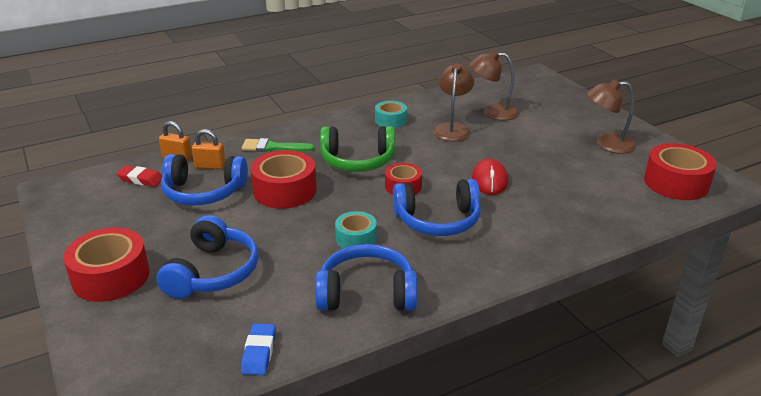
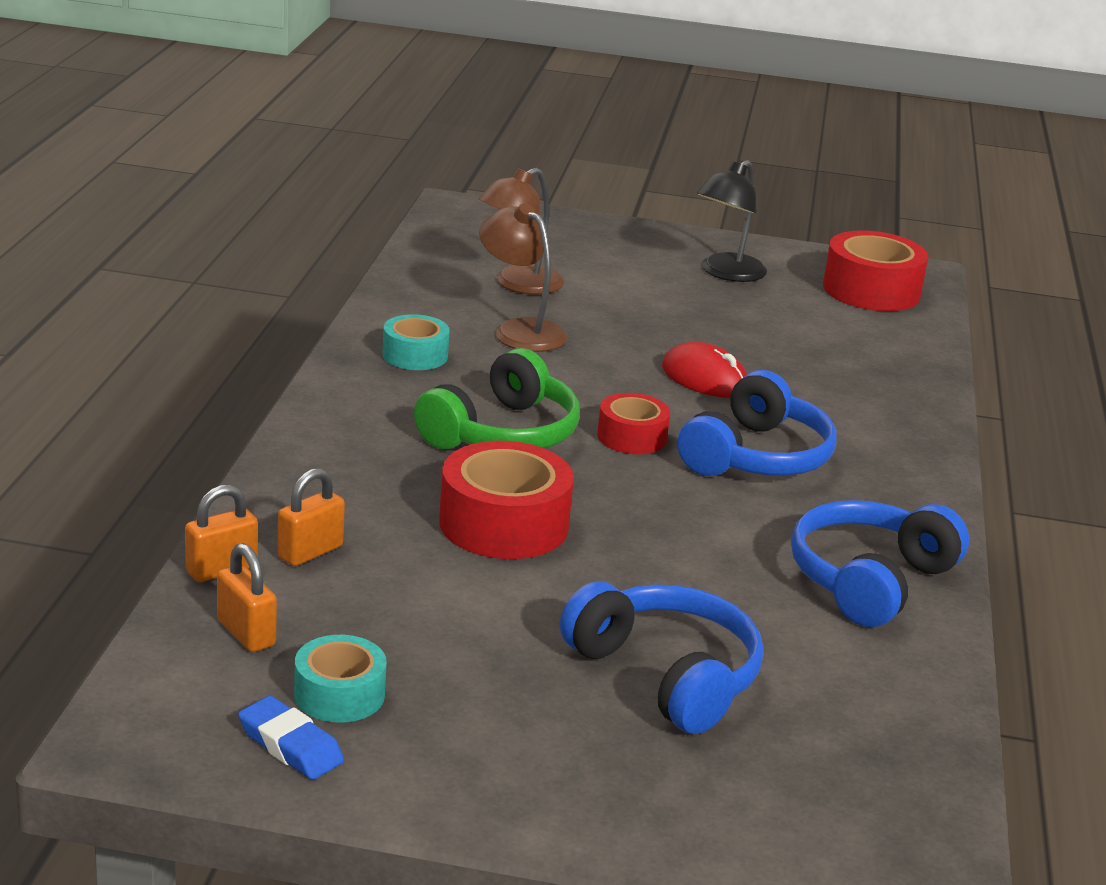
camera: 55 degrees left, 5 degrees down
red tape [64,227,150,302] -> none
red eraser [116,165,162,187] -> orange padlock [217,543,277,652]
blue headphones [161,154,248,205] -> none
blue eraser [241,323,276,375] -> blue eraser moved to [238,696,344,780]
green brush [242,138,315,152] -> none
turquoise tape [335,211,377,248] -> turquoise tape moved to [294,635,387,723]
brown lamp [587,79,636,154] -> black lamp [696,160,767,282]

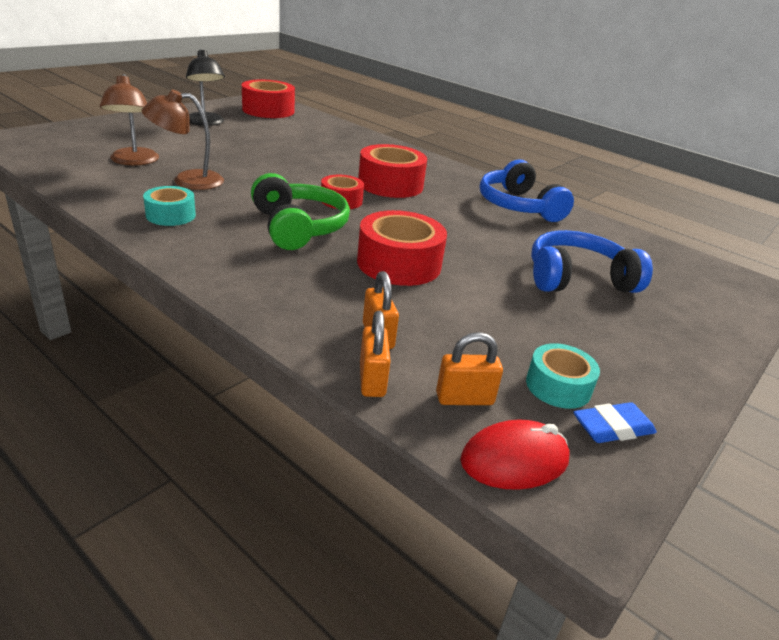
camera: 60 degrees left, 5 degrees up
red mouse [662,342,747,398] -> red mouse moved to [460,419,569,490]
blue headphones [678,370,837,476] -> red tape [358,144,427,198]

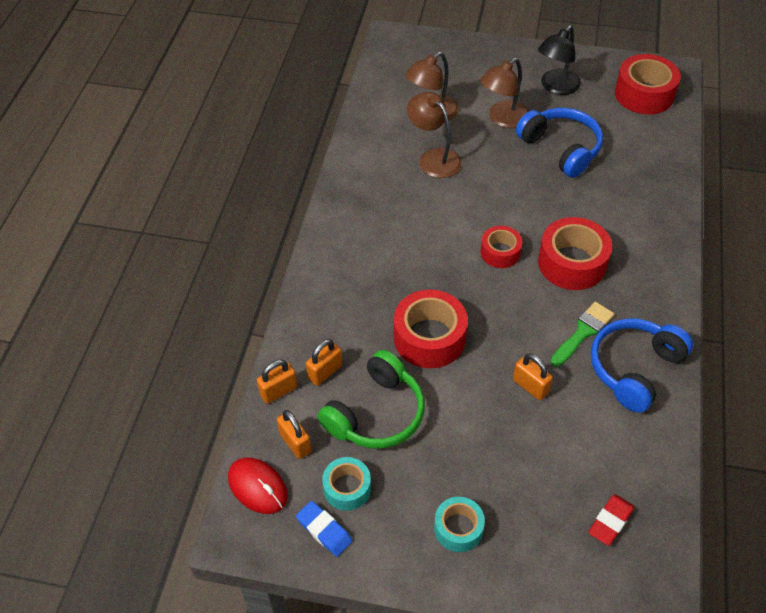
camera: 65 degrees right, 20 degrees up
turquoise tape [143,186,196,226] -> turquoise tape moved to [434,497,485,552]
green headphones [251,173,350,250] -> green headphones moved to [318,350,425,449]
blue headphones [531,230,653,293] -> blue headphones moved to [516,108,603,178]
none -> brown lamp [480,58,529,128]
none -> orange padlock [513,354,553,400]
none -> green brush [550,302,614,367]
none -> red eraser [588,494,635,546]

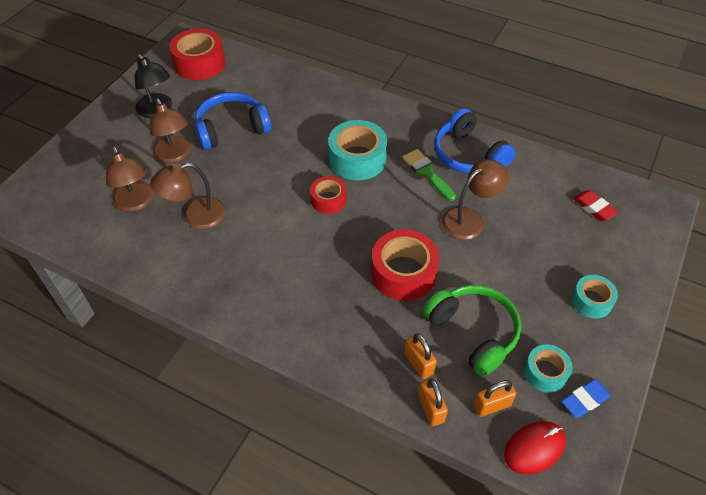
camera: 75 degrees left, 0 degrees up
orange padlock [513,354,553,400] -> brown lamp [442,159,509,240]
red tape [538,217,612,290] -> turquoise tape [328,120,387,181]

